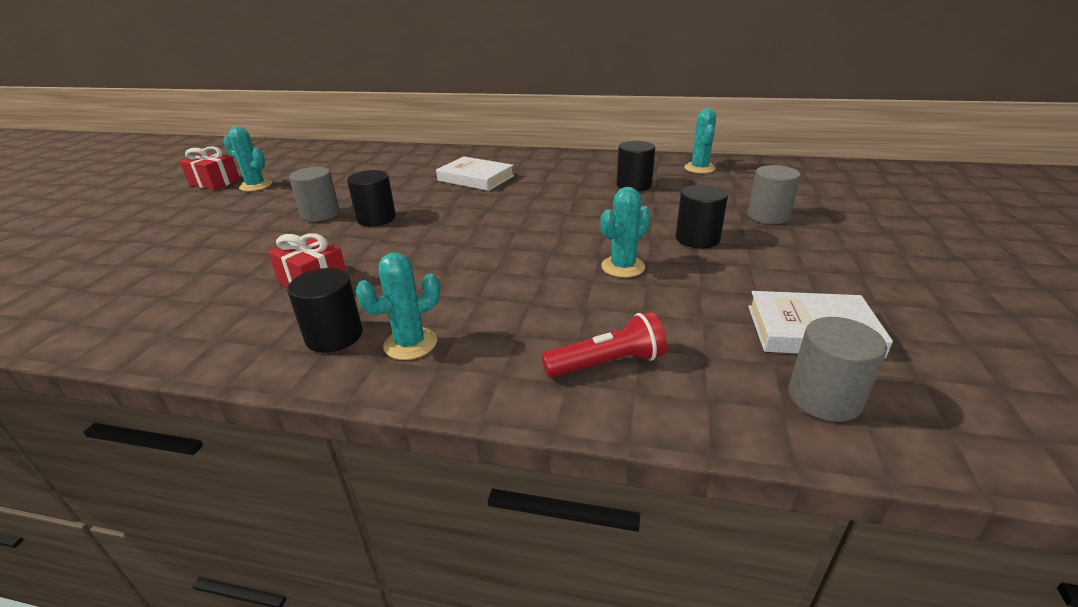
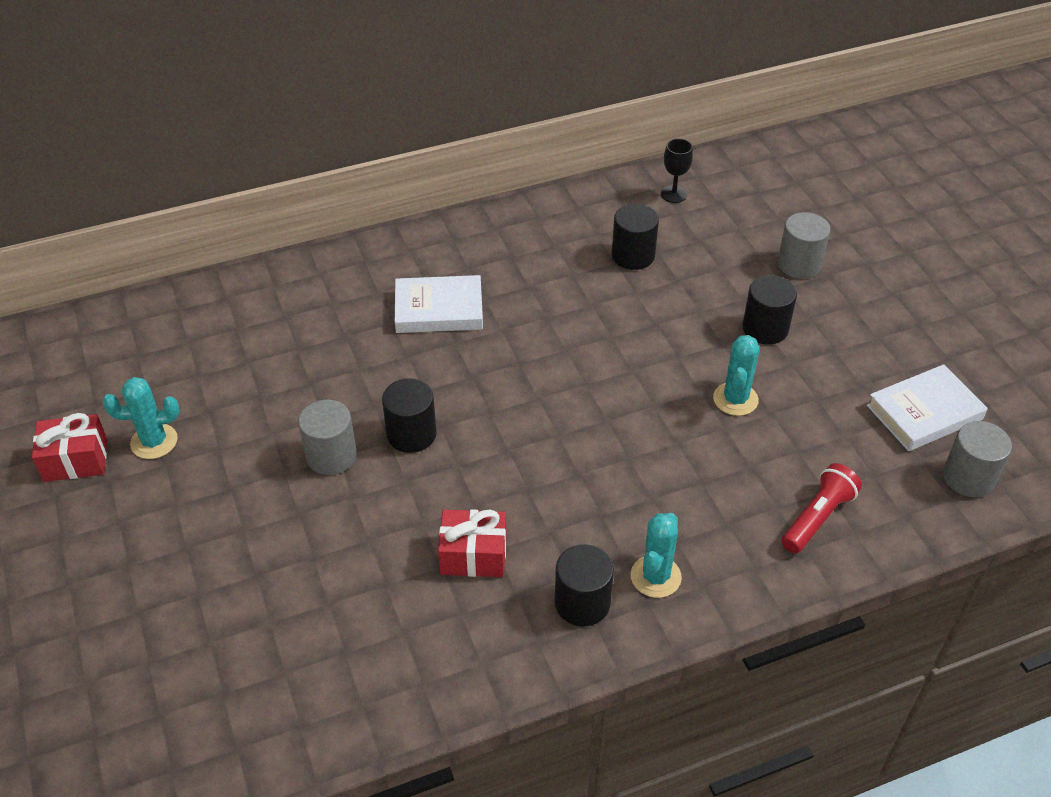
camera: 35 degrees left, 15 degrees up
turquoise cactus [684,108,716,174] -> black goblet [661,138,693,203]

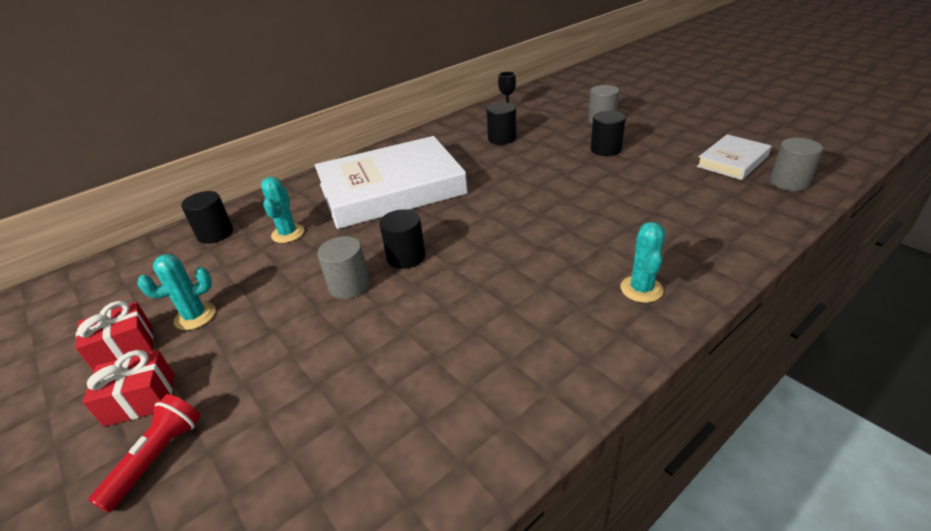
camera: 15 degrees left, 10 degrees down
white book [395,275,483,333] -> white book [315,136,468,229], size x2.10
red gift [438,509,507,577] -> red gift moved to [82,350,175,427]
black cylinder [555,544,614,627] -> black cylinder moved to [181,191,233,244]
turquoise cactus [713,335,759,416] -> turquoise cactus moved to [261,177,305,243]
red flashlight [782,463,862,553] -> red flashlight moved to [88,394,201,513]

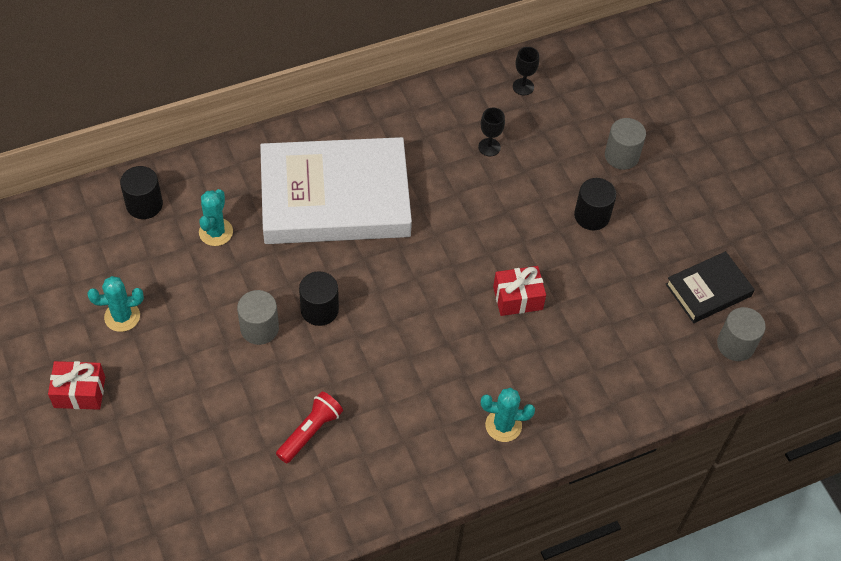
camera: 10 degrees right, 20 degrees up
red gift [75,301,153,371] -> red gift moved to [493,266,546,316]
red flashlight [88,394,201,513] -> red flashlight moved to [276,391,343,463]
black cylinder [487,102,516,145] -> black goblet [478,108,505,156]
turquoise cactus [621,222,665,303] -> turquoise cactus turned 75 degrees clockwise [481,388,535,442]
white book [697,134,772,180] -> black book [666,251,755,323]

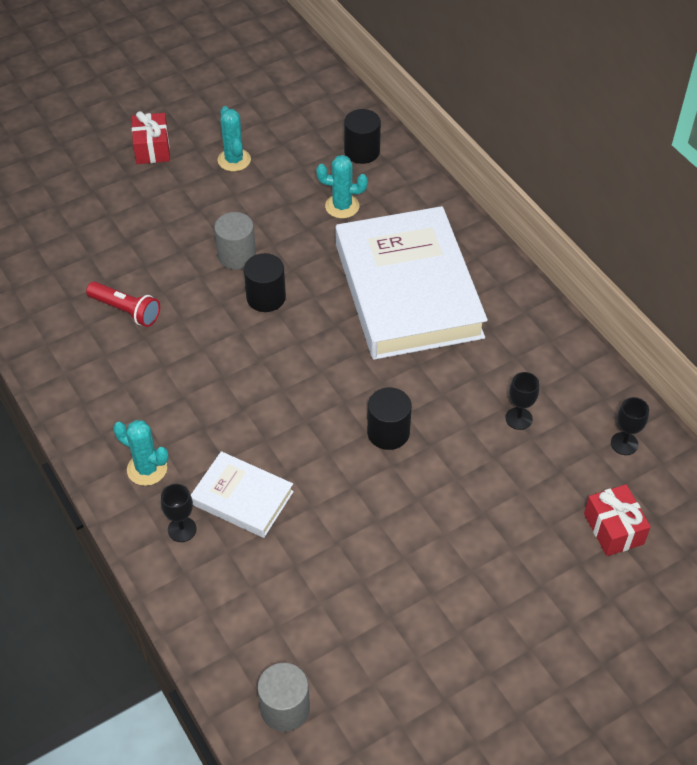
camera: 85 degrees right, 5 degrees down
turquoise cactus [481,388,535,442] -> turquoise cactus turned 60 degrees counterclockwise [113,420,168,486]
red gift [493,266,546,316] -> red gift moved to [584,484,651,556]
black cylinder [574,178,616,230] -> black cylinder moved to [367,388,412,450]
grey cylinder [605,118,646,170] -> none
black book [666,251,755,323] -> none
none -> black goblet [161,484,197,542]
none -> white book [191,451,294,538]

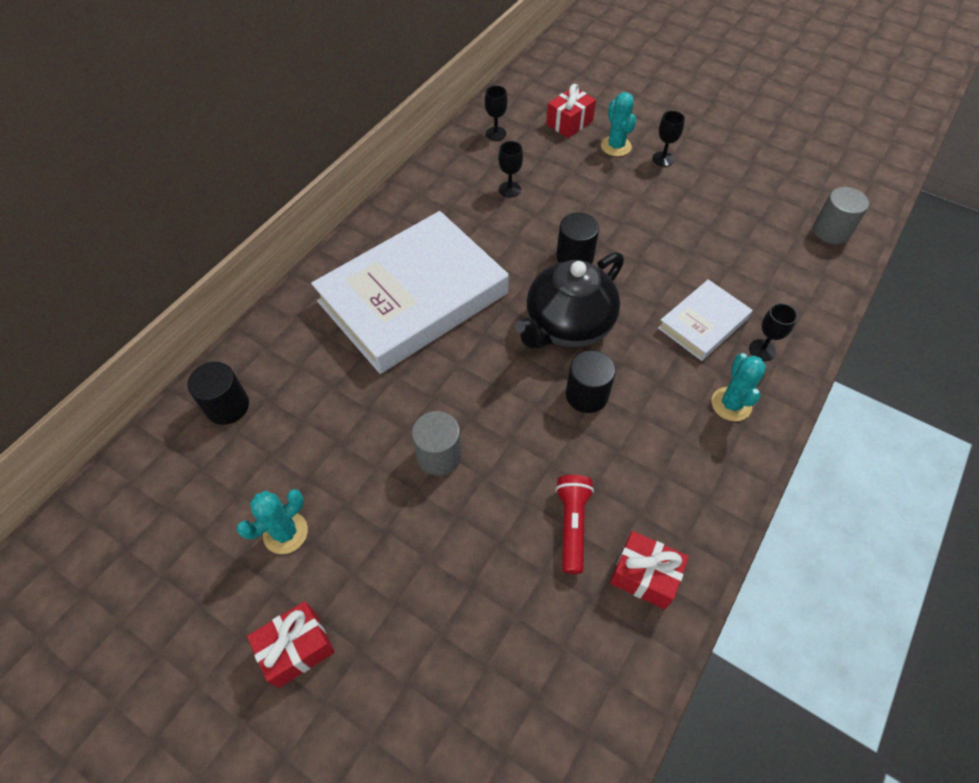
camera: 115 degrees left, 5 degrees up
white book [191,451,294,538] -> white book turned 45 degrees clockwise [658,279,753,361]
black cylinder [244,253,286,312] -> black cylinder moved to [566,350,616,413]
turquoise cactus [316,155,368,218] -> turquoise cactus moved to [601,92,636,156]
none -> black teapot [515,252,624,348]
none -> red gift [610,531,689,610]
none -> black goblet [652,111,685,167]

